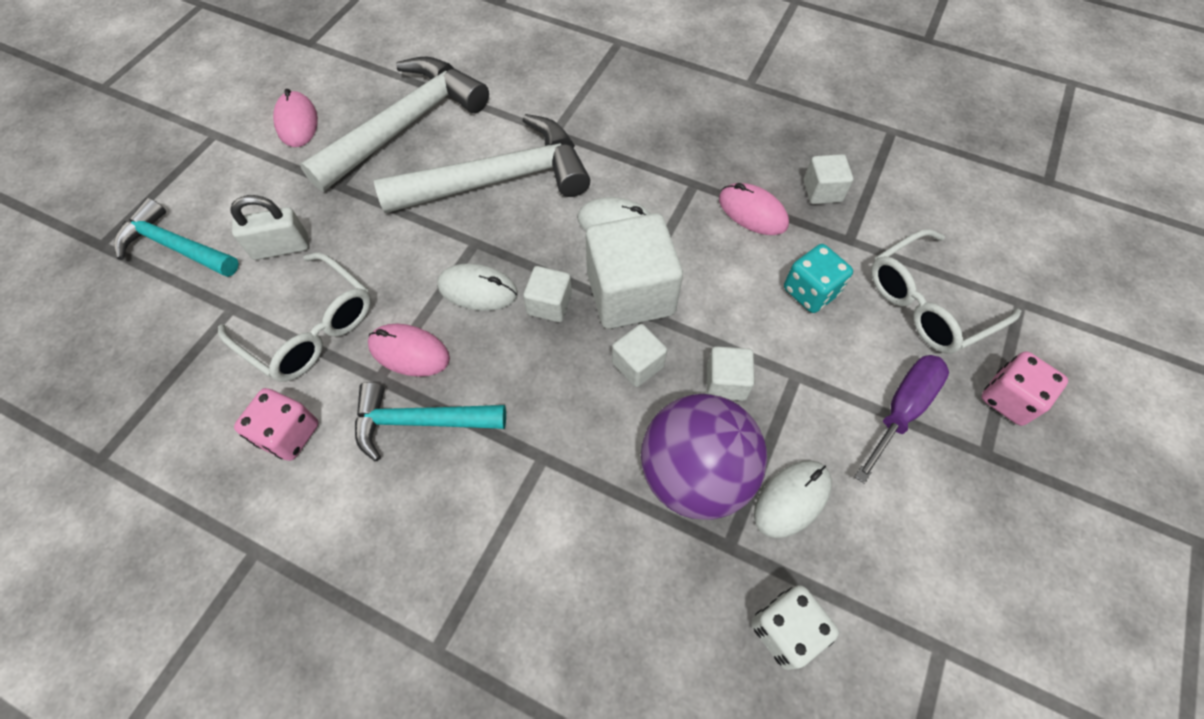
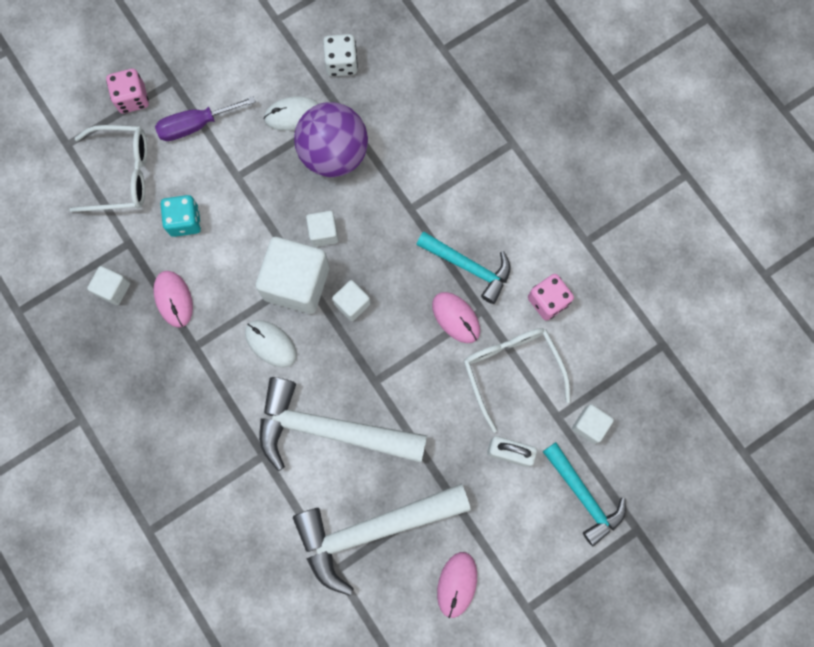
camera: 150 degrees left, 15 degrees up
white mouse [437,264,518,311] -> none
white cube [707,346,754,401] -> white cube moved to [572,404,614,444]

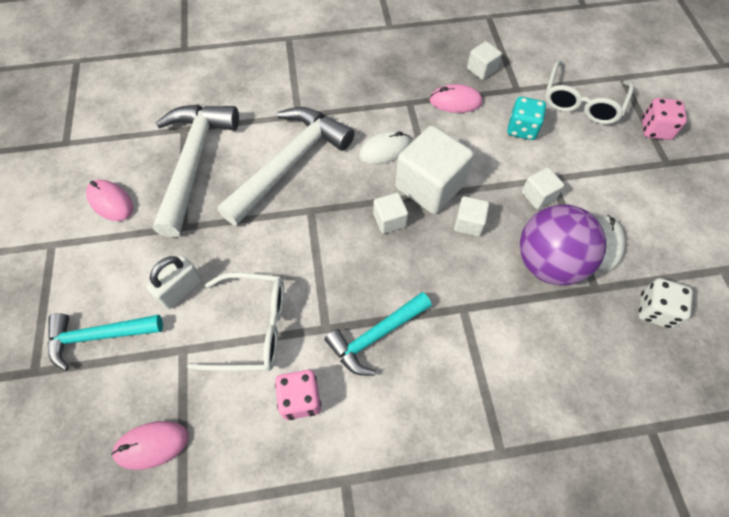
camera: 115 degrees right, 15 degrees down
purple screwdriver [155,96,256,141] -> none
pink mouse [432,292,480,343] -> pink mouse moved to [111,421,189,470]
white cube [572,404,614,444] -> white cube moved to [521,167,564,209]

